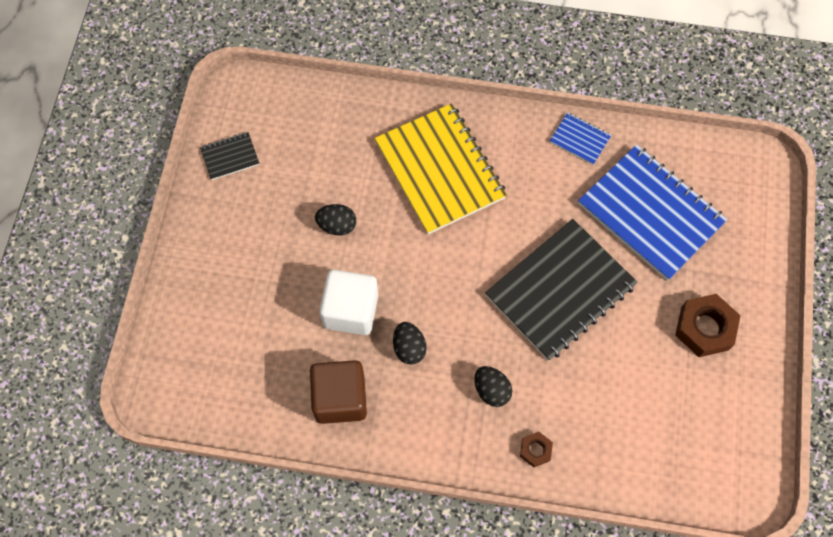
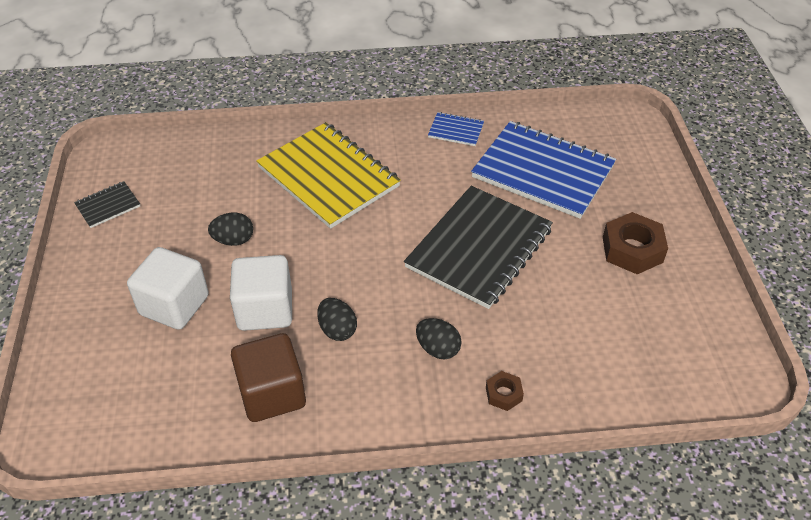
camera: 15 degrees left, 20 degrees down
none -> white cube [127,247,209,330]

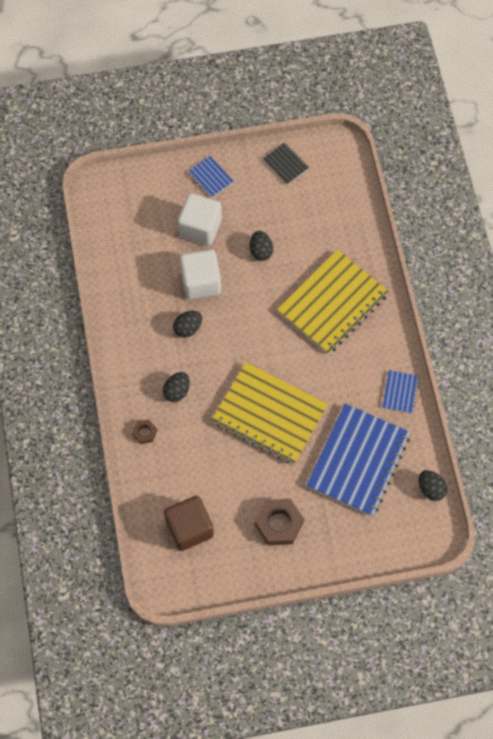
camera: 85 degrees right, 20 degrees up
brown cube [231,333,306,422] -> brown cube moved to [164,496,214,551]
black notebook [404,186,553,309] -> yellow notebook [212,362,328,464]
none -> blue notebook [188,156,234,198]
none -> black egg [418,470,447,501]

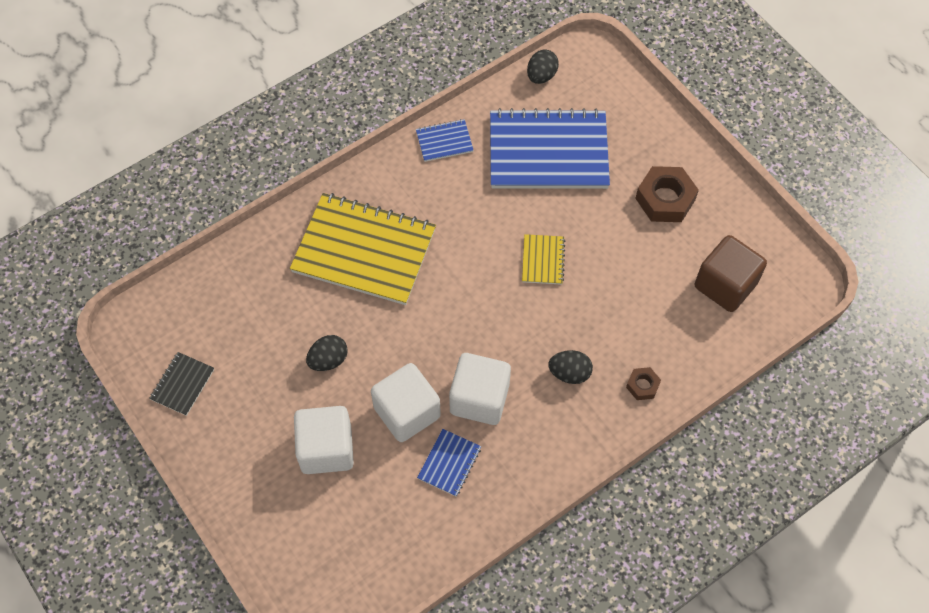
camera: 115 degrees left, 5 degrees down
black egg [173,311,202,338] -> white cube [449,353,511,425]
blue notebook [188,156,234,198] -> blue notebook moved to [417,429,481,496]
yellow notebook [212,362,328,464] -> yellow notebook [522,234,565,285], size x0.44

